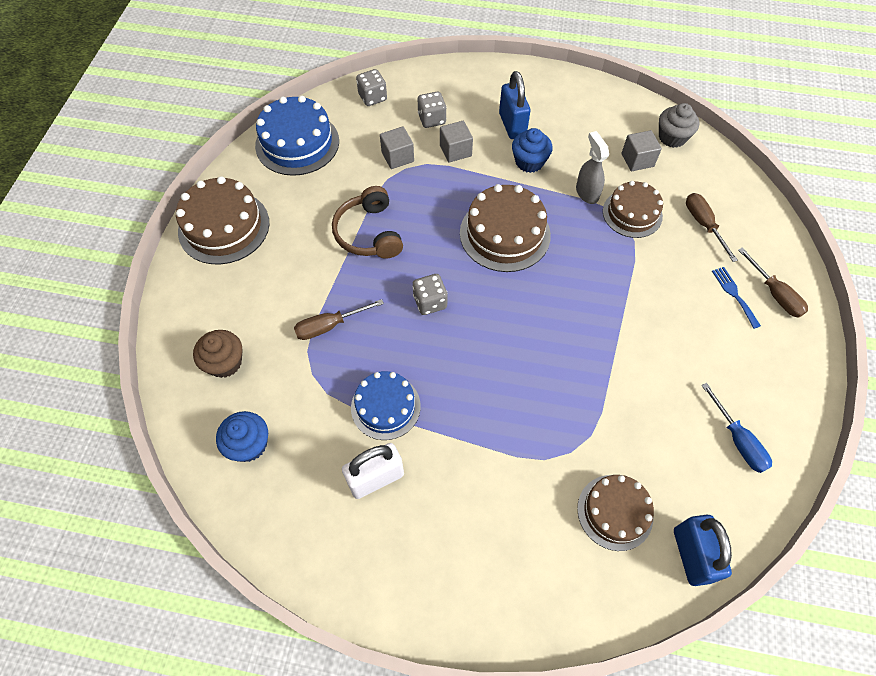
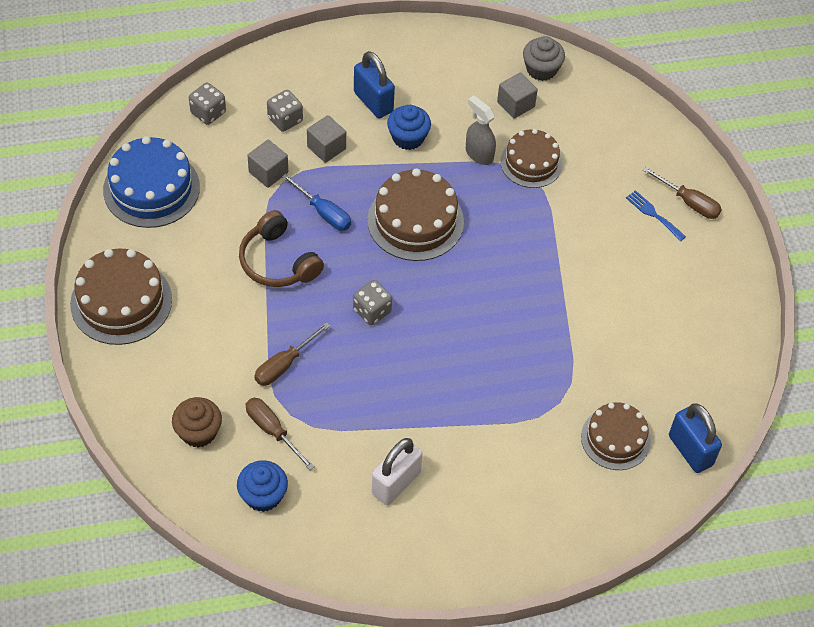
camera: 25 degrees left, 5 degrees down
blue cake [351,371,421,440] -> none
brown screwdriver [686,193,738,262] -> brown screwdriver moved to [246,398,315,470]
blue screwdriver [701,383,772,473] -> blue screwdriver moved to [282,174,351,231]

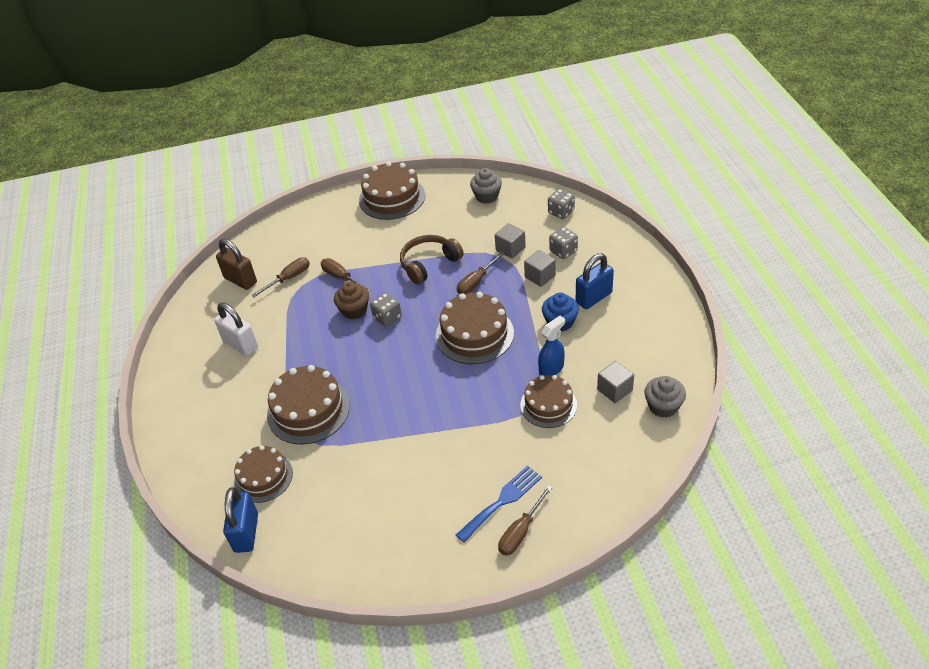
camera: 95 degrees right, 10 degrees down
blue cake [103,136,200,228] -> grey cupcake [470,168,502,204]
brown cupcake [172,397,222,448] -> brown cupcake moved to [334,282,369,319]
blue cupcake [237,461,288,512] -> brown padlock [216,239,257,290]
blue screwdriver [282,174,351,231] -> brown screwdriver [457,252,505,294]
grey spray bottle [466,95,496,165] -> blue spray bottle [538,316,565,376]
blue fork [626,190,686,241] -> blue fork [456,465,542,543], size x1.52
blue padlock [669,403,722,473] -> blue padlock turned 60 degrees counterclockwise [223,487,258,553]
none -> brown cake [267,365,350,445]

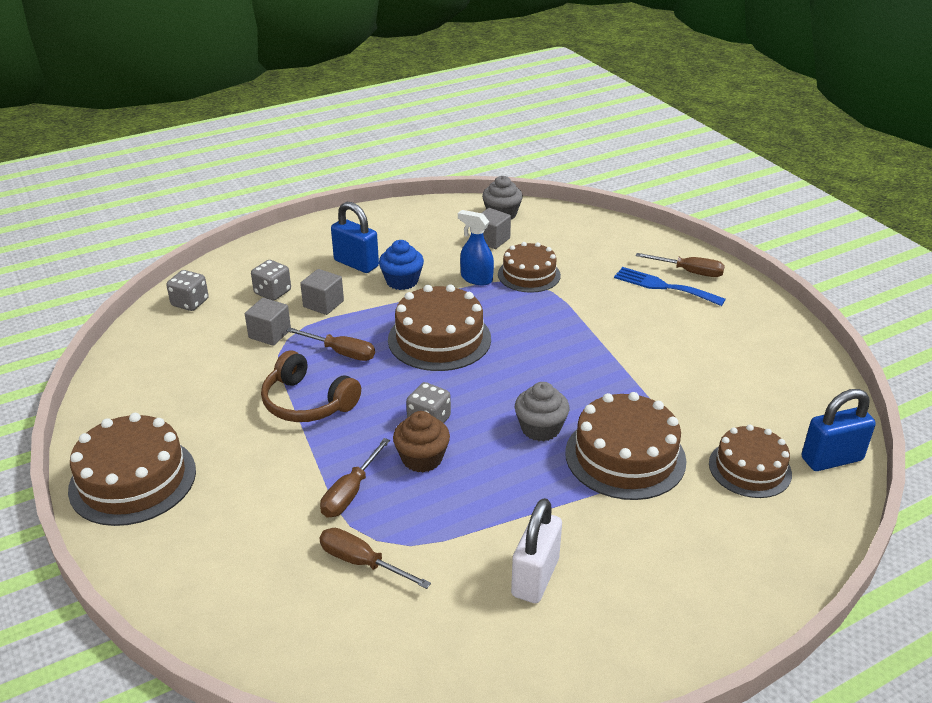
camera: 110 degrees left, 10 degrees down
brown padlock [216,239,257,290] -> none
grey cupcake [470,168,502,204] -> grey cupcake moved to [515,382,569,441]

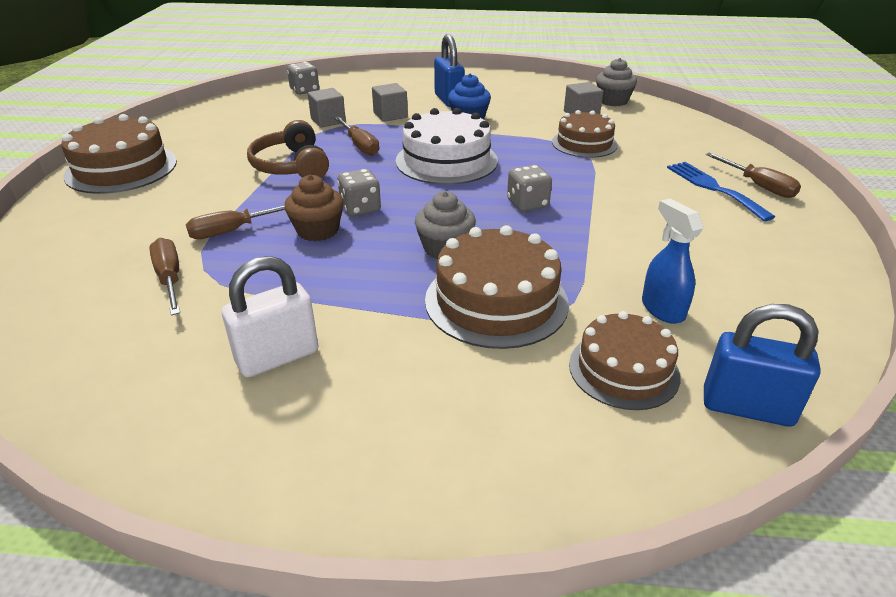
camera: 35 degrees right, 0 degrees up
grey dice [251,260,291,301] -> grey dice moved to [507,165,552,212]
brown cake [388,284,491,371] -> white cake [396,108,498,185]
blue spray bottle [458,210,494,285] -> blue spray bottle moved to [642,199,703,324]

